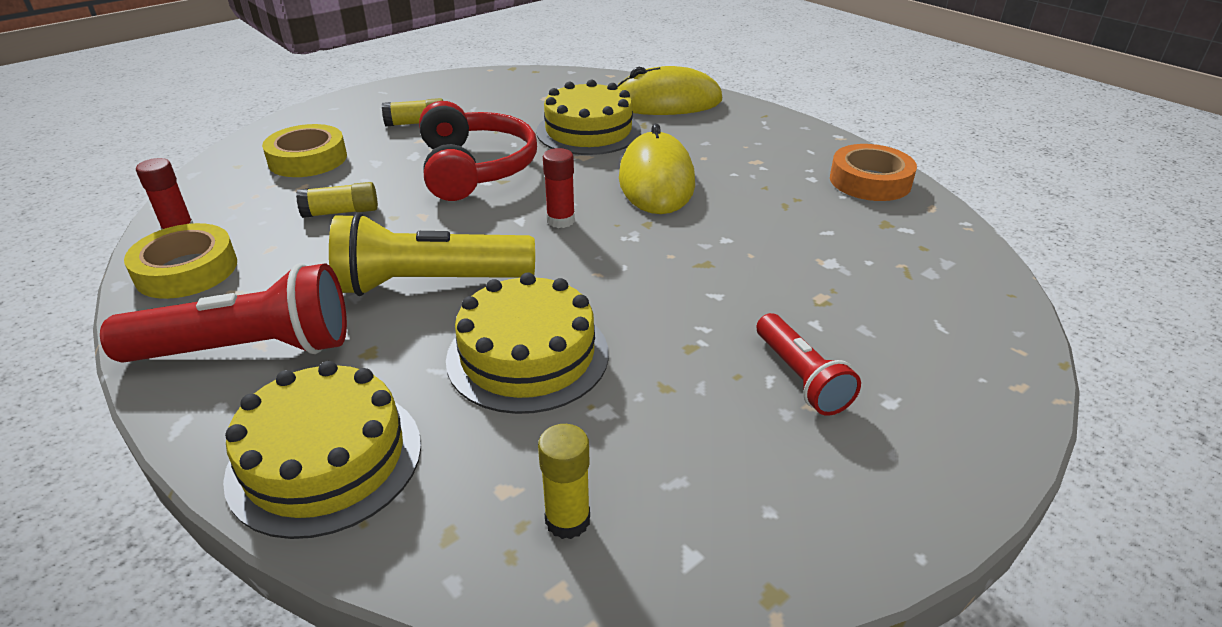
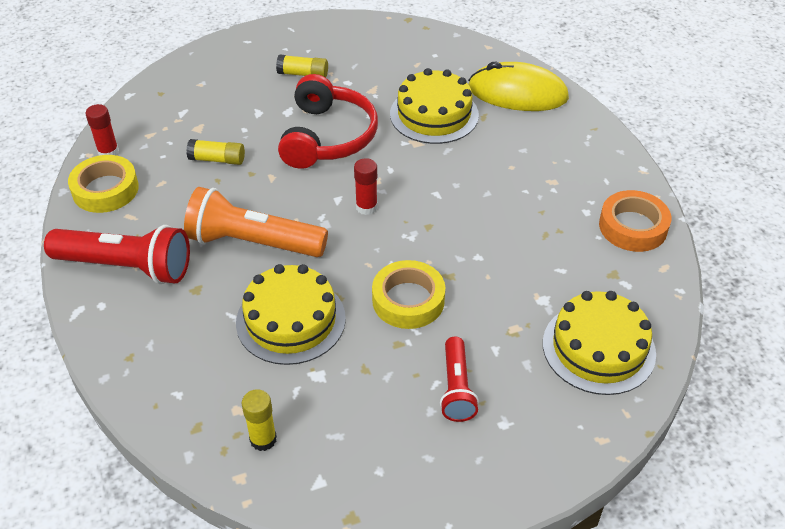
camera: 20 degrees right, 10 degrees up
yellow cake [223,361,421,539] -> yellow cake moved to [543,291,656,395]
yellow tape [262,124,347,177] -> yellow tape moved to [372,260,445,329]
yellow flashlight [329,213,535,296] -> orange flashlight [184,187,328,257]
yellow mouse [619,123,695,214] -> none

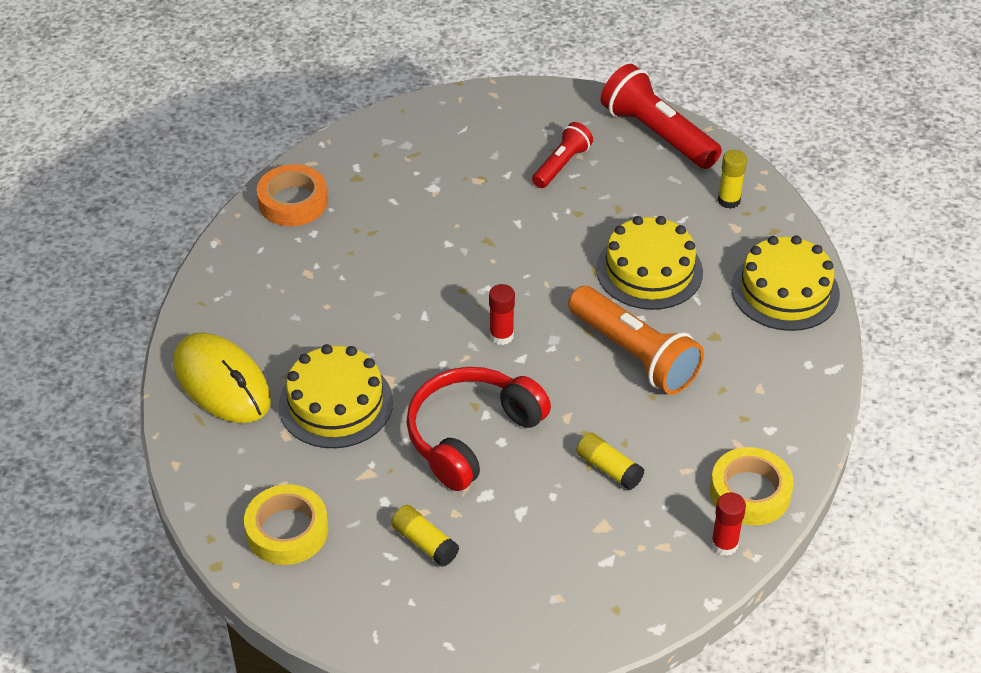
camera: 145 degrees left, 0 degrees up
red flashlight [44,225,190,284] -> red flashlight moved to [601,64,722,169]
yellow tape [372,260,445,329] -> yellow tape moved to [244,484,328,565]
yellow cake [543,291,656,395] -> yellow cake moved to [731,235,840,331]

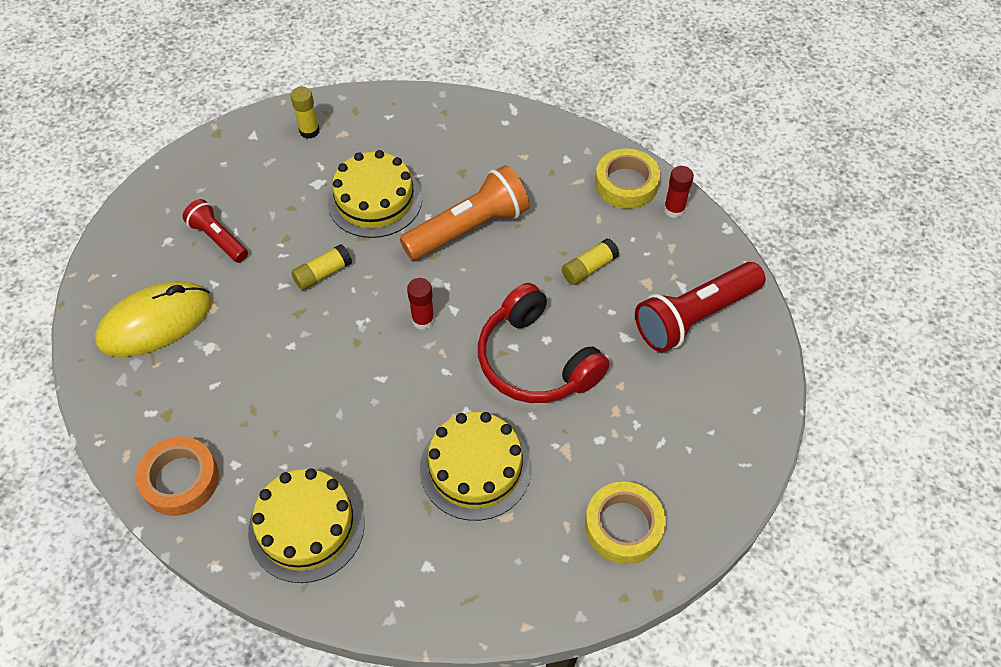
camera: 80 degrees left, 10 degrees up
yellow mouse [174,333,271,423] -> yellow mouse moved to [95,281,212,357]
yellow glue stick [391,505,459,567] -> yellow glue stick moved to [291,244,352,290]
red flashlight [601,64,722,169] -> red flashlight moved to [635,262,765,353]
yellow cake [731,235,840,331] -> yellow cake moved to [248,468,365,583]

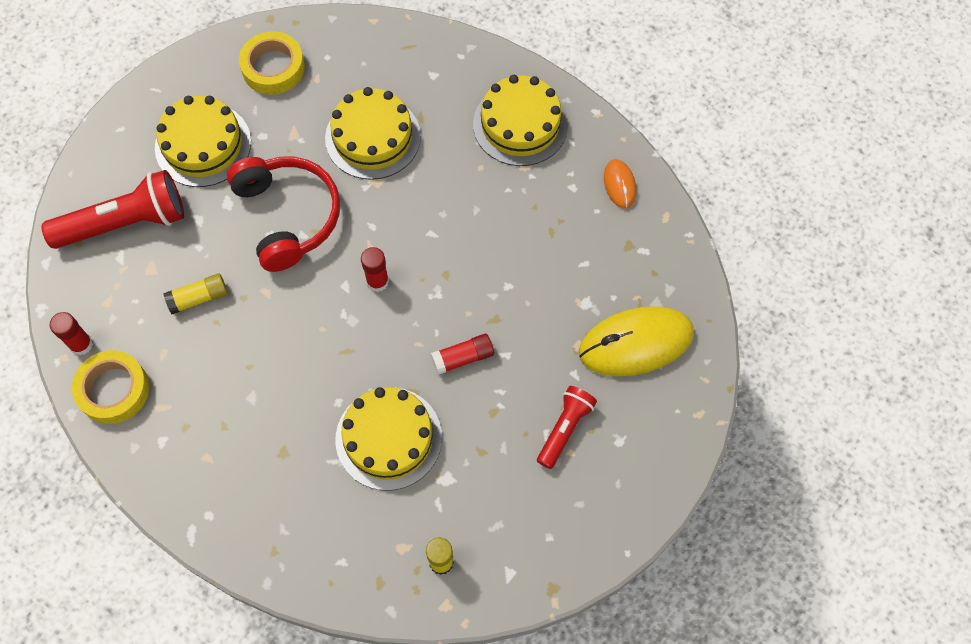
camera: 165 degrees left, 10 degrees up
orange tape [136,437,219,516] -> orange mouse [604,159,636,209]
red flashlight [183,199,248,263] -> red flashlight turned 120 degrees counterclockwise [537,386,597,469]
yellow glue stick [291,244,352,290] -> red glue stick [431,334,494,375]
orange flashlight [400,165,530,260] -> none
none -> yellow cake [155,96,251,187]

